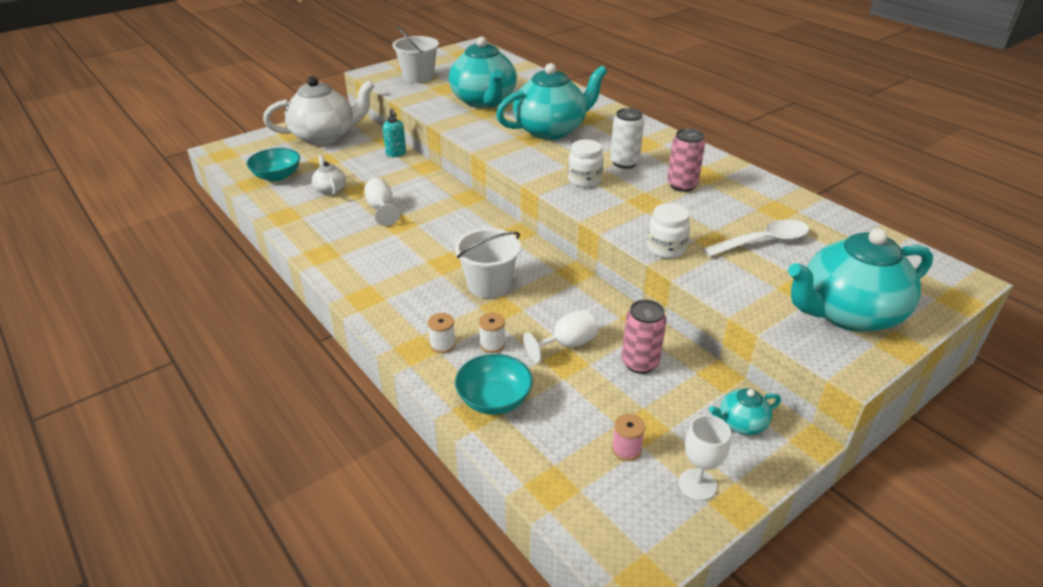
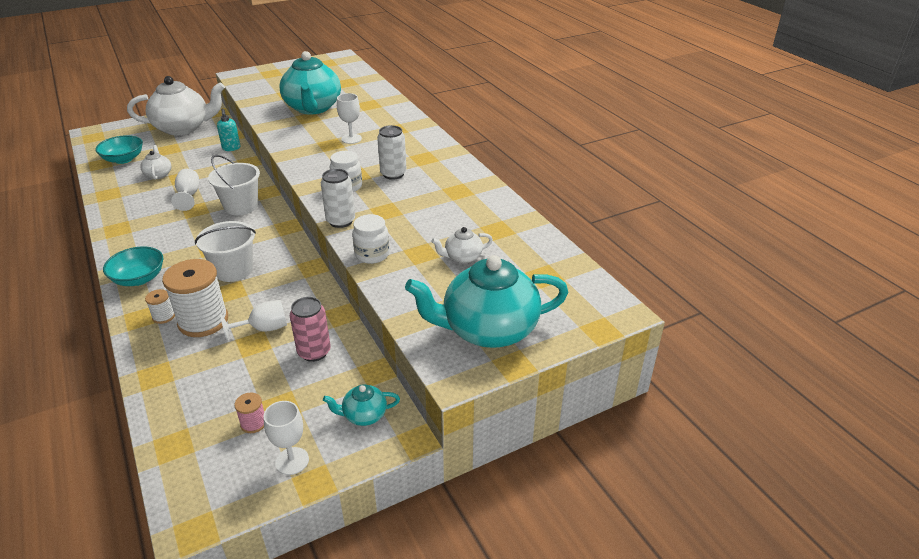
camera: 10 degrees right, 0 degrees up
white bucket [392,26,439,83] -> white bucket moved to [208,155,260,215]
turquoise bowl [455,354,533,415] -> turquoise bowl moved to [103,247,164,286]
white spool [479,313,505,353] -> white spool [162,259,228,337], size x2.23
turquoise teapot [496,63,607,140] -> white goblet [337,93,362,144]
pink can [667,128,705,192] -> none
white spoon [702,219,809,257] -> white teapot [431,227,493,263]
none -> white can [321,169,355,228]

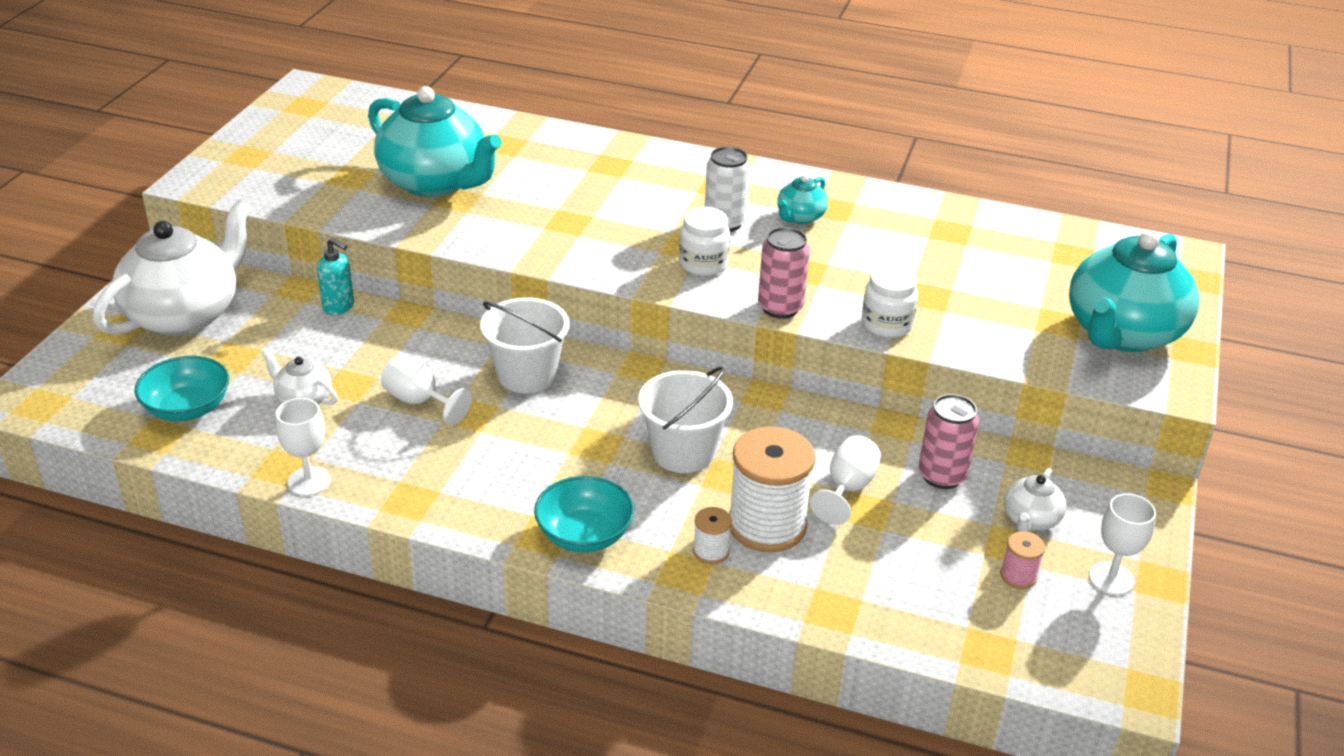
camera: 45 degrees left, 0 degrees up
white can [321,169,355,228] -> pink can [758,227,810,319]
turquoise teapot [323,384,400,426] -> turquoise teapot moved to [777,175,828,224]
white goblet [337,93,362,144] -> white goblet moved to [276,398,331,496]
white teapot [431,227,493,263] -> white teapot moved to [1004,468,1066,532]

